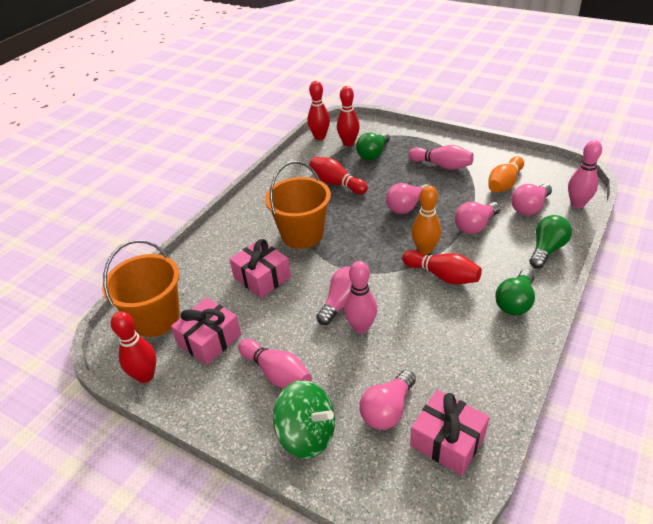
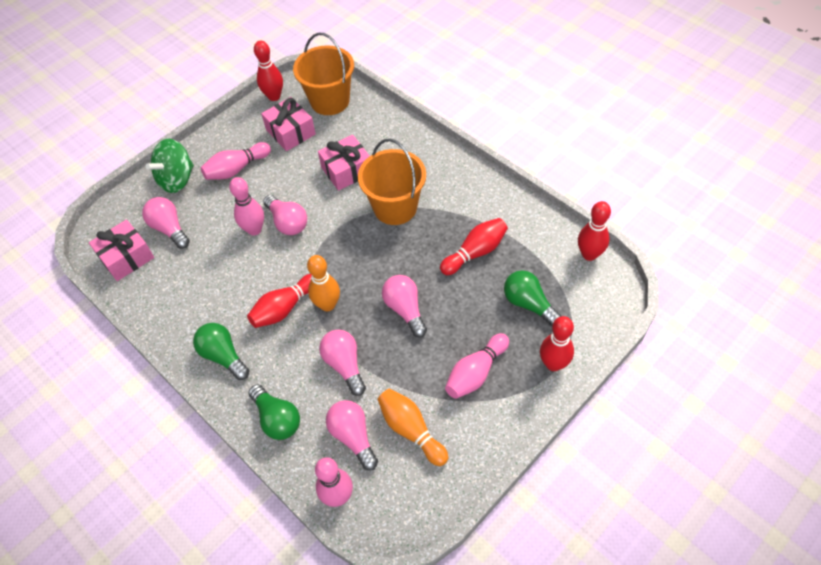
camera: 105 degrees right, 15 degrees up
red bowling pin [337,86,360,146] -> red bowling pin moved to [540,316,574,371]

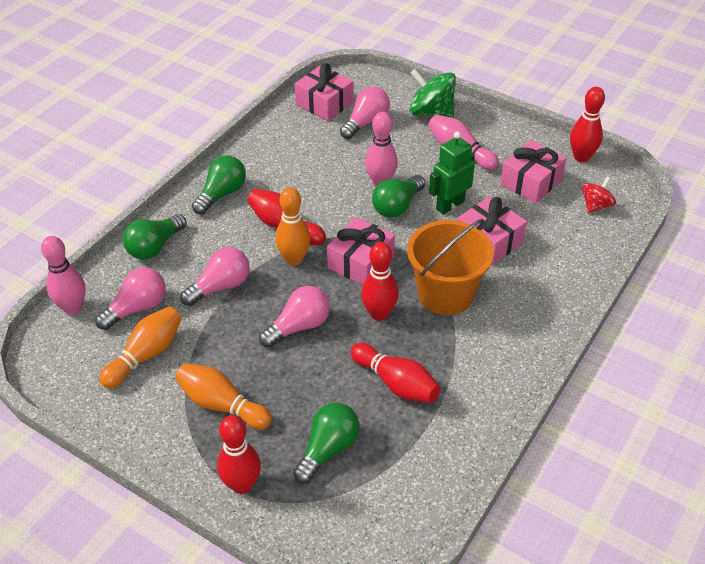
camera: 75 degrees right, 10 degrees down
pink light bulb [263,195,307,235] -> green light bulb [372,175,425,218]
orange bucket [293,33,354,115] -> red spinning top [582,177,616,213]
pink bowling pin [445,333,509,399] -> orange bowling pin [175,363,272,429]
red bowling pin [578,201,611,261] -> red bowling pin moved to [361,242,399,321]
none -> pink gift [327,217,395,285]
none -> green robot [429,132,475,215]

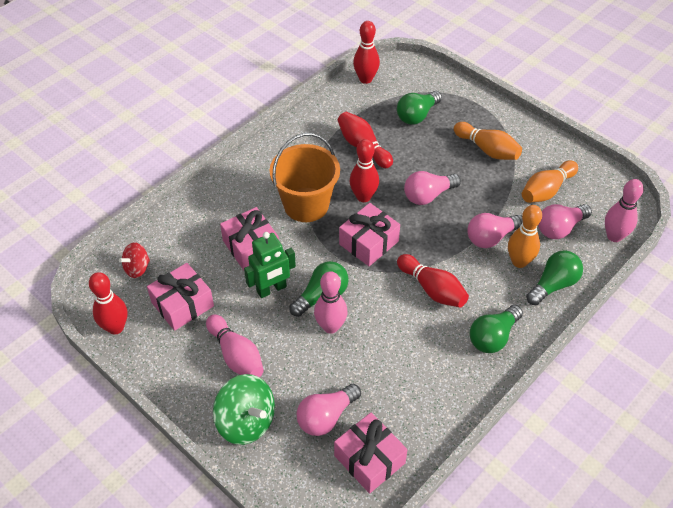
camera: 170 degrees left, 5 degrees up
red bowling pin [217,415,261,494] -> red bowling pin moved to [353,21,380,84]
orange bowling pin [275,187,311,265] -> orange bowling pin moved to [508,205,542,268]

